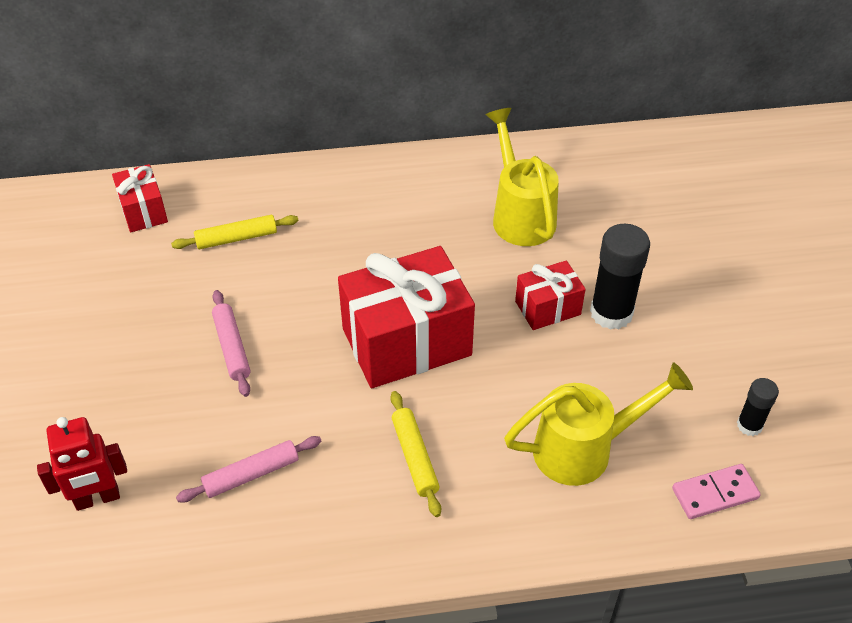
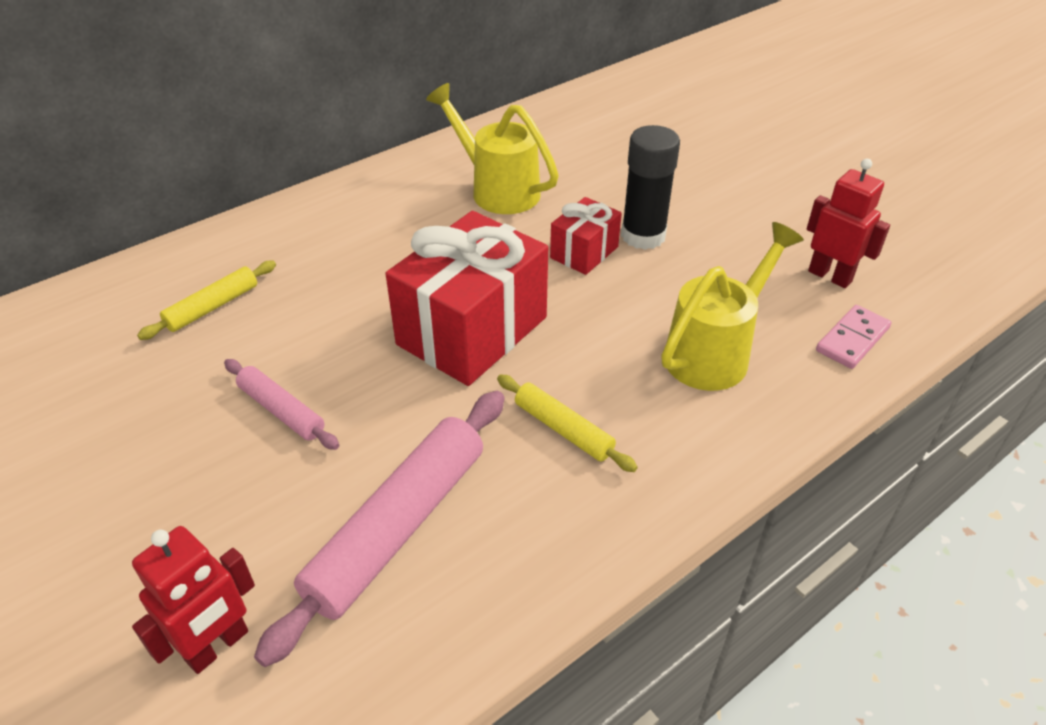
camera: 30 degrees left, 5 degrees down
red gift [112,164,168,232] -> none
pink rolling pin [176,436,321,503] -> pink rolling pin [254,391,505,667], size x1.87
black glue stick [737,378,779,436] -> red robot [807,159,890,288]

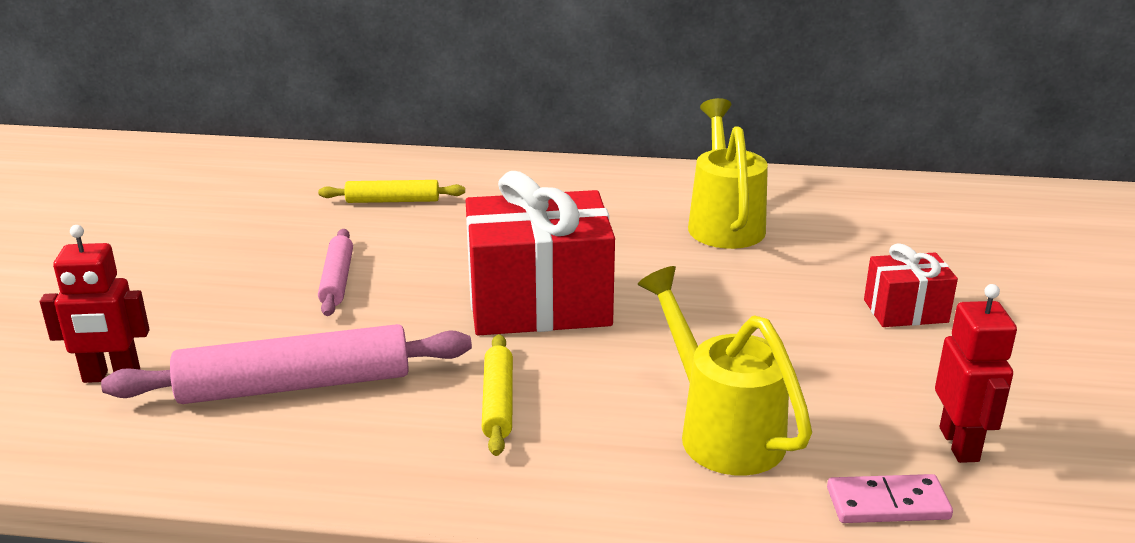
camera: 45 degrees right, 15 degrees down
red gift [550,197,622,275] -> red gift moved to [864,243,958,327]
black glue stick [621,125,680,250] -> none
yellow watering can [661,222,804,391] -> yellow watering can turned 120 degrees counterclockwise [638,266,812,475]

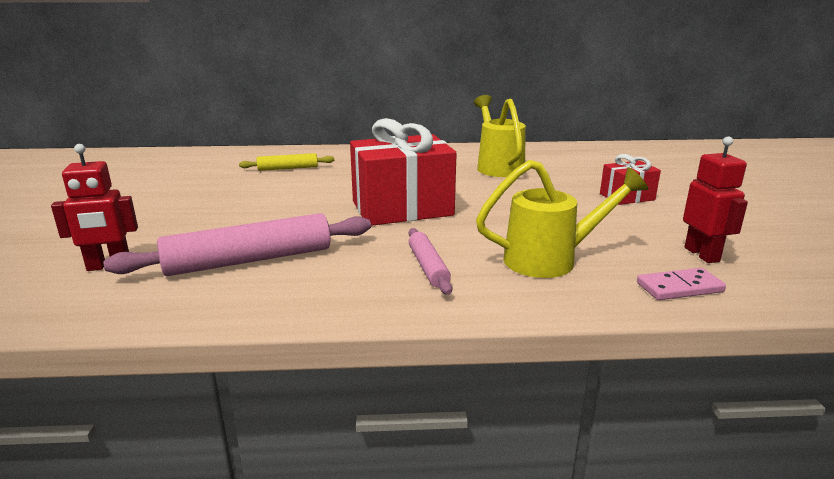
camera: 10 degrees left, 5 degrees down
pink rolling pin [318,229,353,316] -> pink rolling pin moved to [409,228,453,295]
yellow rolling pin [482,334,513,456] -> none
yellow watering can [638,266,812,475] -> yellow watering can turned 120 degrees clockwise [476,160,648,278]

